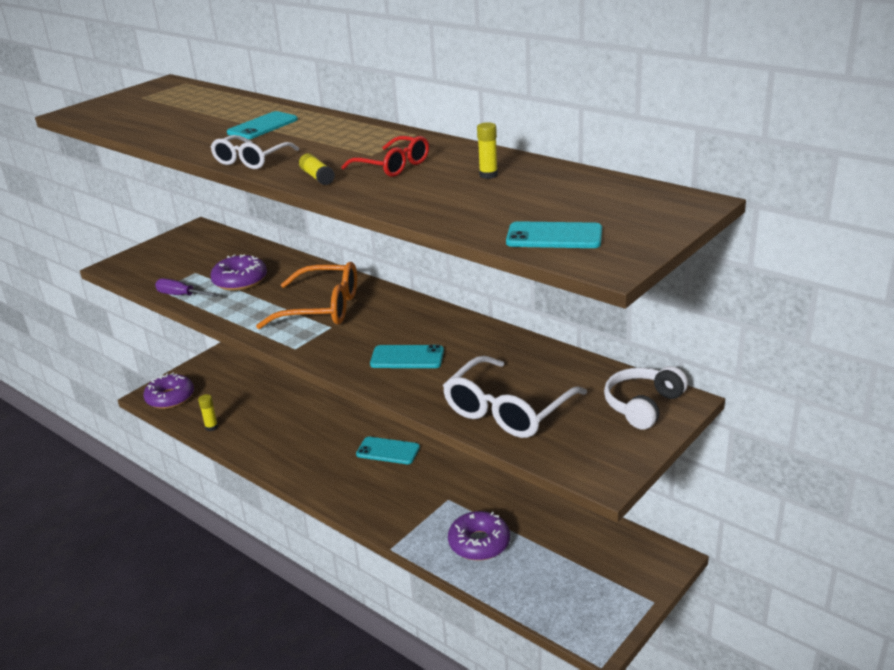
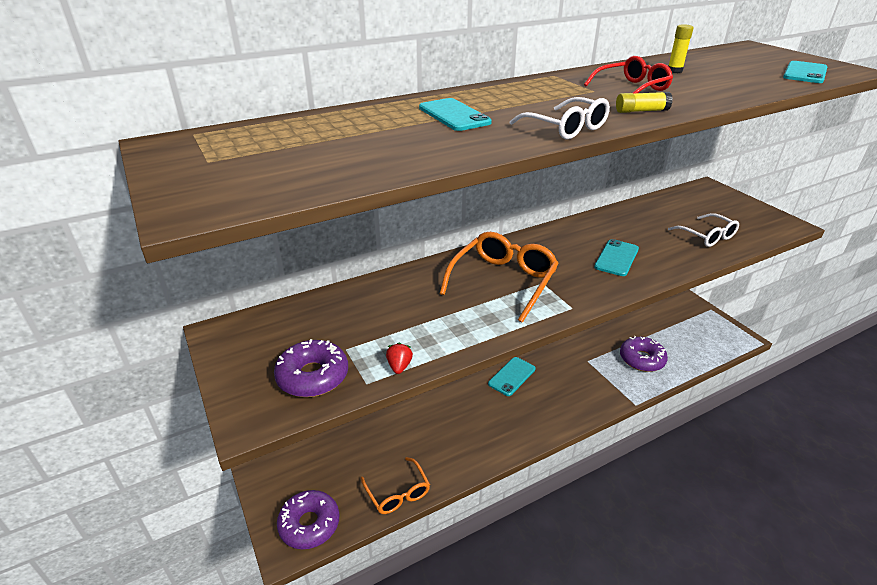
camera: 70 degrees left, 5 degrees up
purple screwdriver [155,278,220,297] -> red strawberry [386,343,413,374]
yellow glue stick [198,394,218,431] -> orange glasses [361,457,430,514]
purple donut [210,254,267,291] -> purple donut moved to [274,339,348,397]
white glasses [443,356,587,438] -> white glasses [668,213,739,247], size x0.62
white headphones [604,366,688,429] -> none

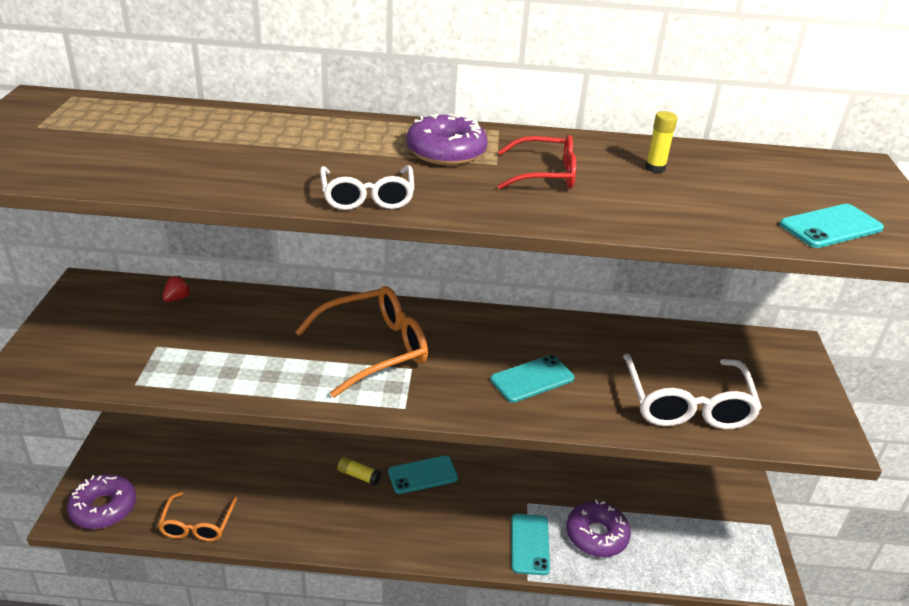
camera: 30 degrees right, 0 degrees up
purple donut [274,339,348,397] -> purple donut moved to [406,114,488,166]
red strawberry [386,343,413,374] -> red strawberry moved to [162,275,192,302]
turquoise phone [419,98,492,131] -> turquoise phone moved to [512,514,550,575]
yellow glue stick [616,92,673,113] -> yellow glue stick moved to [337,457,381,486]
white glasses [668,213,739,247] -> white glasses [623,354,762,429], size x1.61

